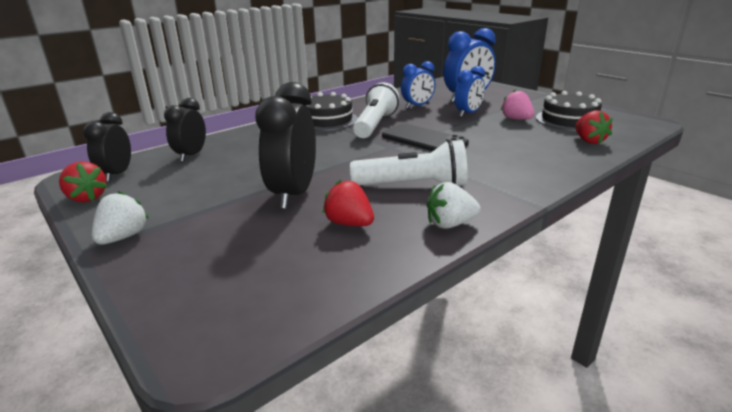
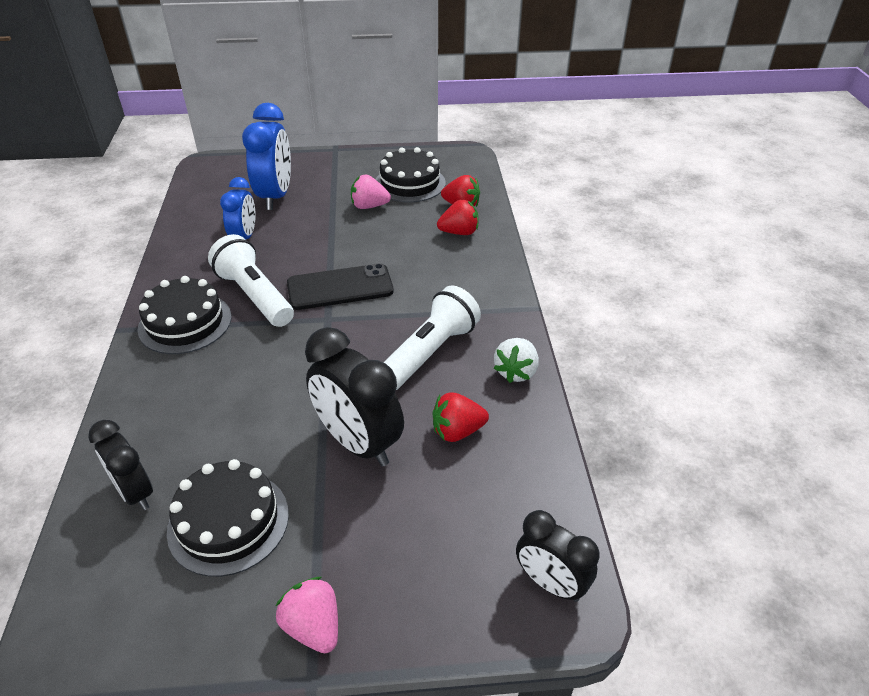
camera: 55 degrees left, 15 degrees up
red strawberry [59,161,107,202] -> red strawberry moved to [437,199,479,235]
black clock [83,112,131,182] -> black clock moved to [516,510,600,602]
white strawberry [92,191,149,245] -> pink strawberry [276,577,338,653]
blue clock [455,66,485,117] -> none
none -> black cake [167,459,289,577]

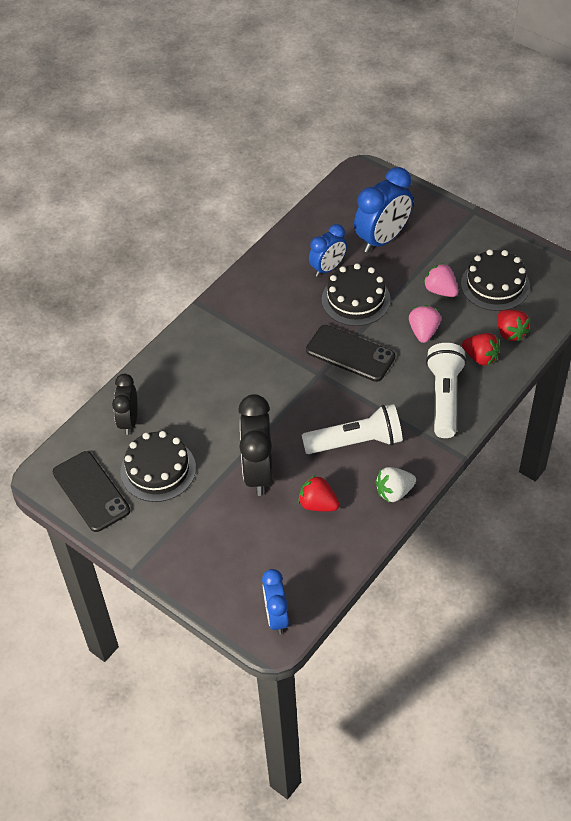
camera: 45 degrees right, 10 degrees up
black cake [138,276,231,354] -> black cake moved to [322,263,391,326]
white flashlight [208,234,294,327] -> white flashlight moved to [426,343,466,438]
pink strawberry [276,577,338,653] -> pink strawberry moved to [409,305,441,343]
black clock [516,510,600,602] -> blue clock [262,569,289,634]
none -> black phone [53,451,130,532]

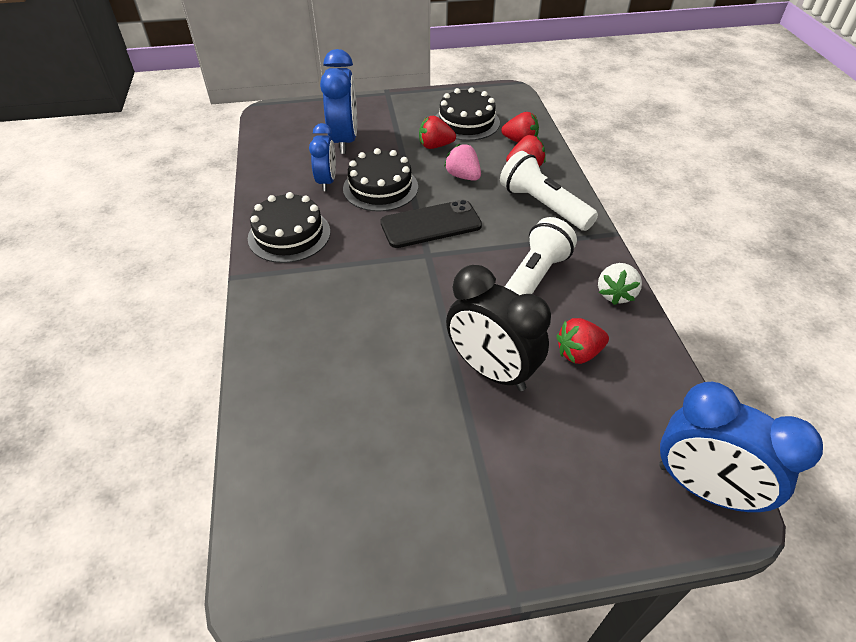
camera: 50 degrees left, 5 degrees down
black phone [53,451,130,532] -> none
black clock [112,374,137,435] -> none
black cake [120,431,196,502] -> black cake moved to [248,192,330,263]
blue clock [262,569,289,634] -> blue clock [659,382,823,513], size x1.60
pink strawberry [423,263,458,297] -> red strawberry [419,116,456,149]

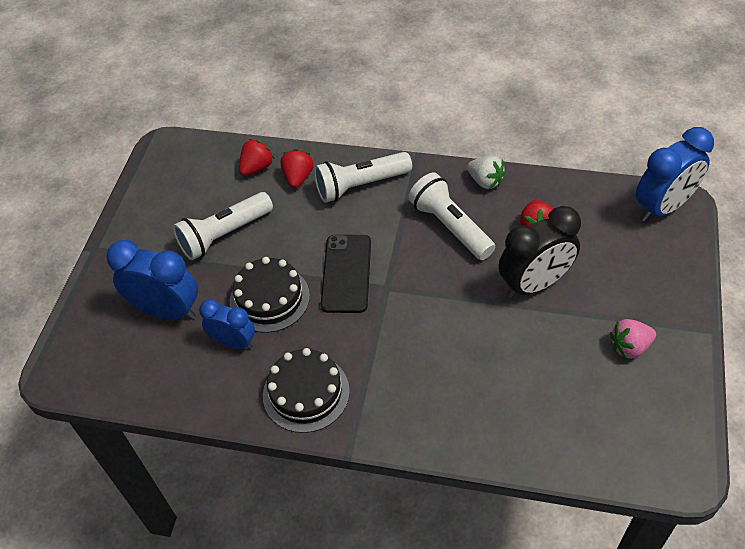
camera: 65 degrees left, 5 degrees up
red strawberry [419,116,456,149] -> white flashlight [173,192,273,260]
black cake [436,88,500,141] -> none
pink strawberry [444,144,481,181] -> pink strawberry moved to [610,319,656,359]

